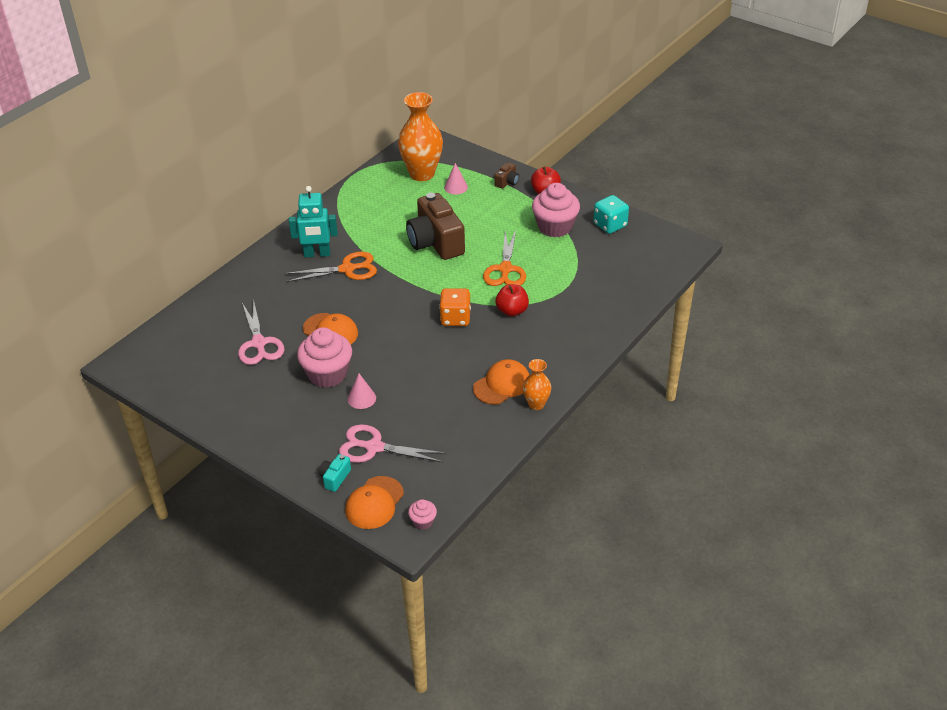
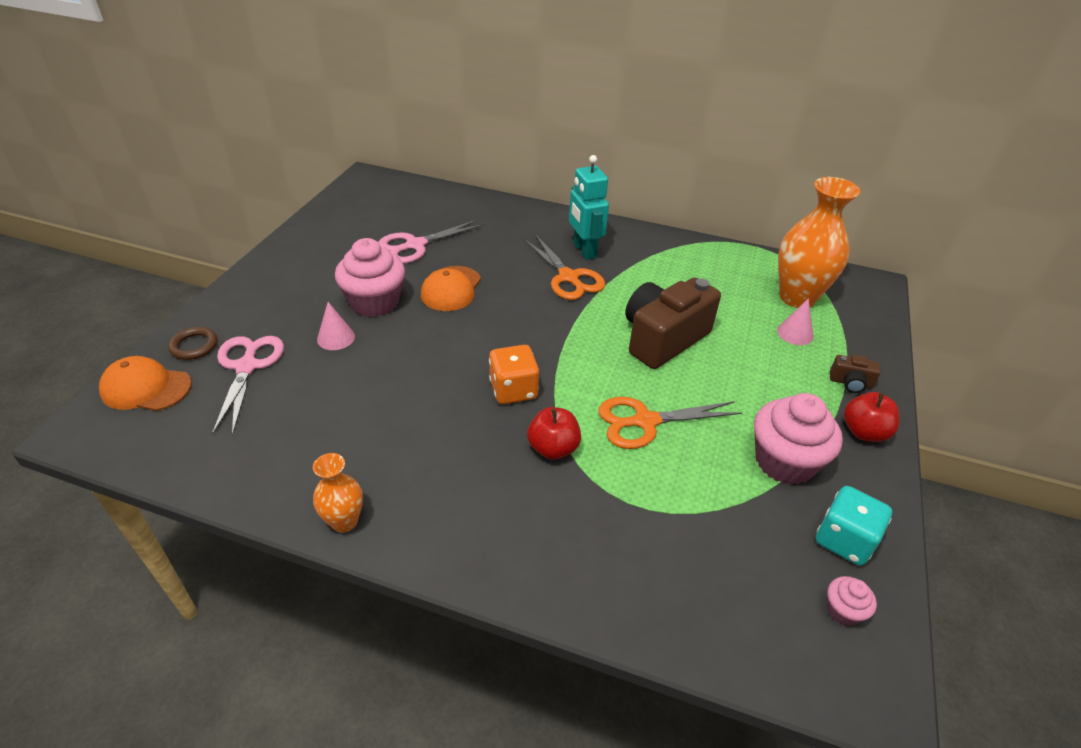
camera: 70 degrees right, 0 degrees up
turquoise camera [319,454,351,492] -> brown ring [168,327,218,360]
pink cupcake [408,499,437,530] -> pink cupcake moved to [827,576,877,626]
orange cap [473,359,529,405] -> none

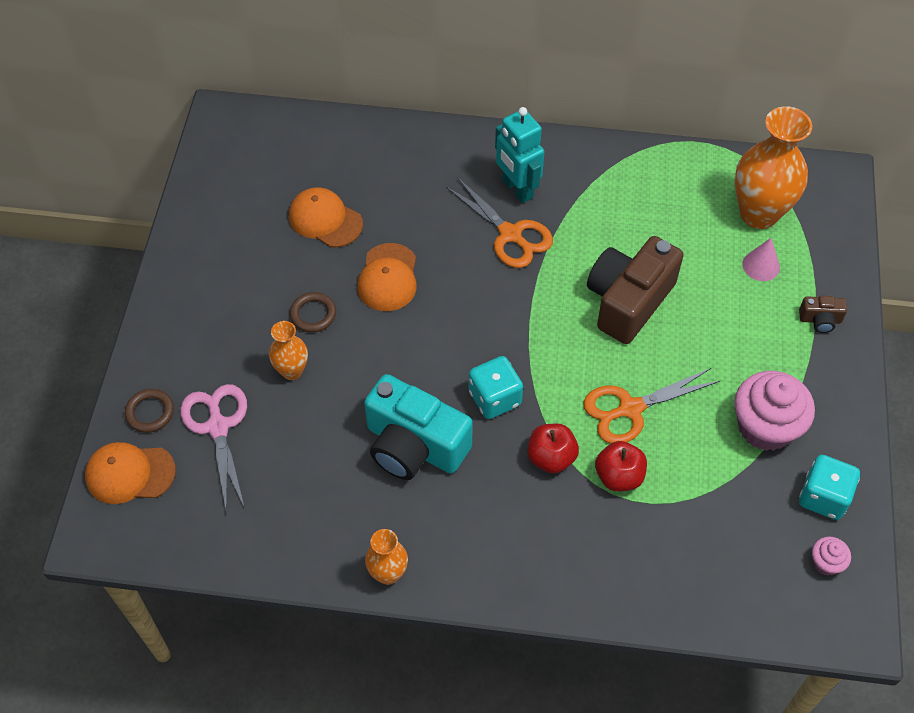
camera: 10 degrees left, 15 degrees up
pink cone [317,302,355,350] -> orange vase [269,321,308,380]
pink cupcake [335,238,405,317] -> brown ring [290,292,336,333]
pink scissors [379,220,484,263] -> orange cap [289,187,363,247]
orange dice [489,345,539,404] -> turquoise dice [469,356,523,419]
red apple [844,392,900,442] -> red apple moved to [595,441,647,491]
none -> turquoise camera [364,374,473,480]

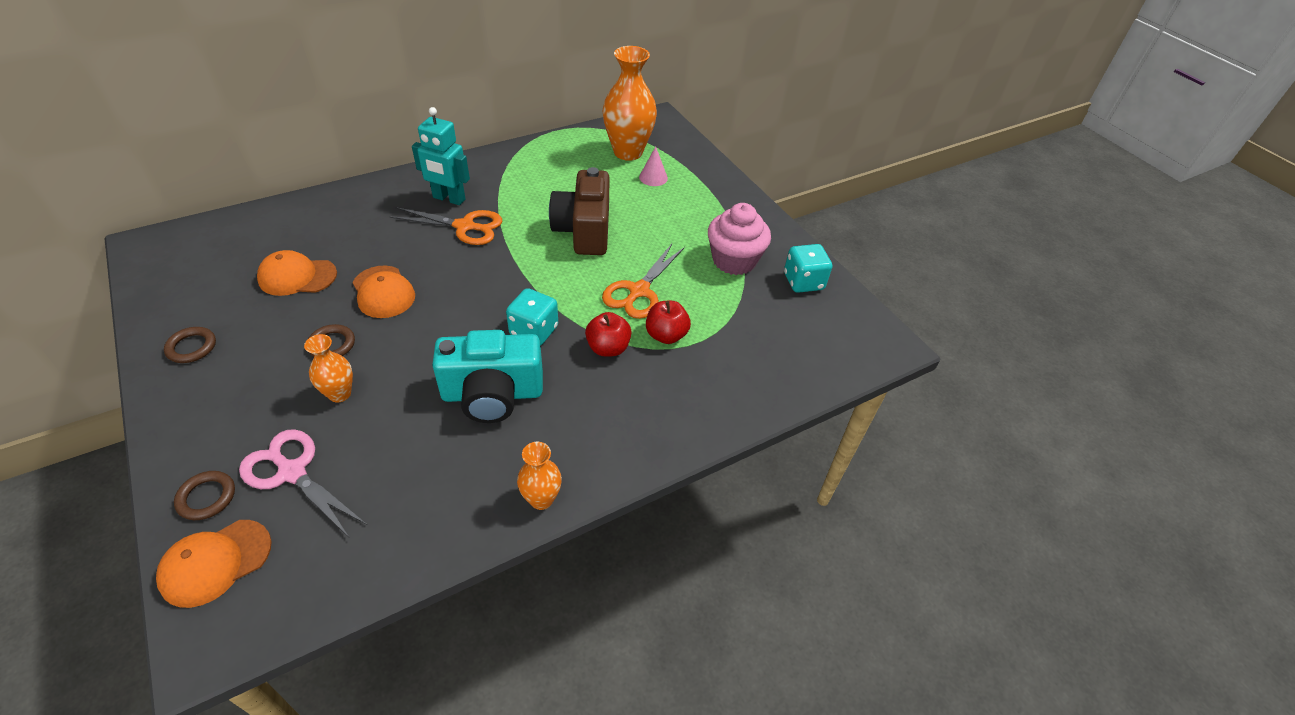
camera: 40 degrees left, 10 degrees down
brown camera [799,296,847,333] -> none
pink cupcake [812,537,851,576] -> none
none -> brown ring [164,327,216,363]

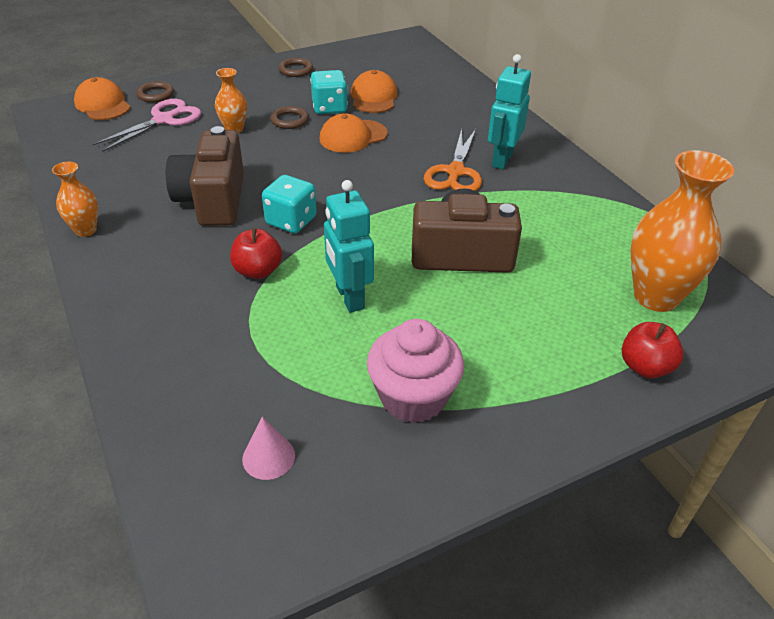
camera: 95 degrees right, 5 degrees down
turquoise camera [432,330,543,423] -> brown camera [166,126,244,226]
orange scissors [602,244,685,319] -> turquoise robot [324,180,374,313]
pink cone [639,146,668,186] -> pink cone moved to [242,417,295,480]
red apple [646,301,691,344] -> red apple moved to [622,322,684,378]
turquoise dice [784,244,832,293] -> turquoise dice moved to [310,70,348,114]

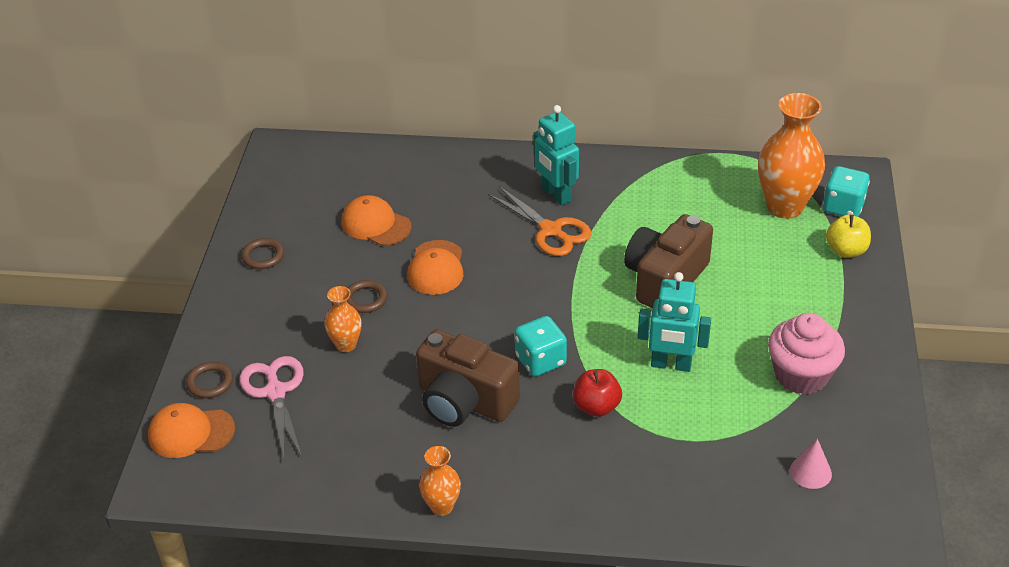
camera: 55 degrees left, 0 degrees up
turquoise dice [310,70,348,114] -> turquoise dice moved to [823,166,870,217]
red apple [622,322,684,378] -> yellow apple [826,215,871,258]

